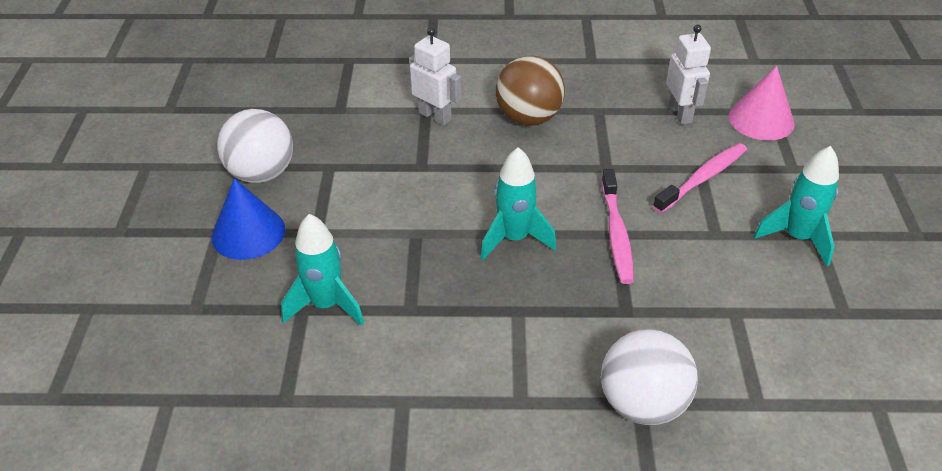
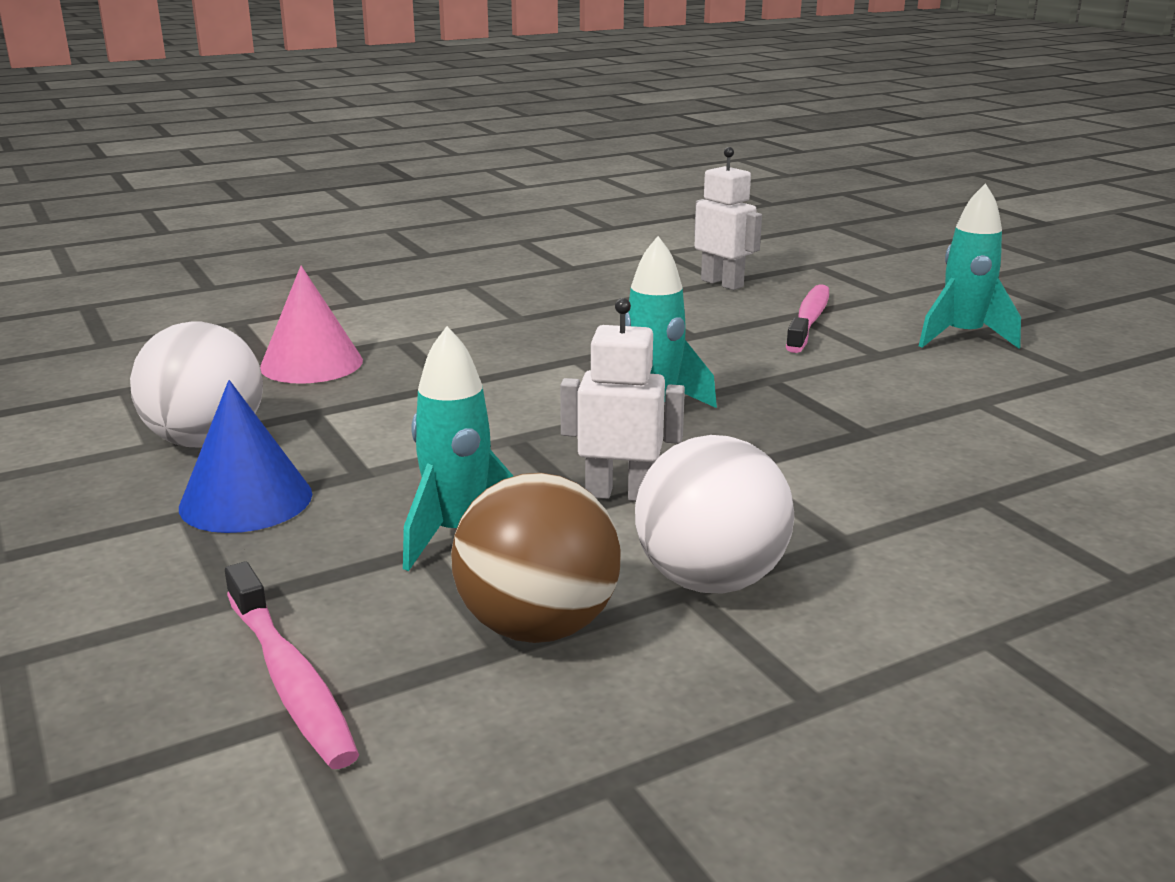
camera: 30 degrees left, 20 degrees down
white robot [409,28,461,125] -> white robot moved to [560,298,685,501]
brown ball [496,56,565,126] -> brown ball moved to [451,473,620,643]
pink toothbrush [601,169,634,284] -> pink toothbrush moved to [225,562,359,769]
white ball [601,329,698,425] -> white ball moved to [635,435,794,594]
pink cone [729,66,795,141] -> pink cone moved to [260,266,363,384]

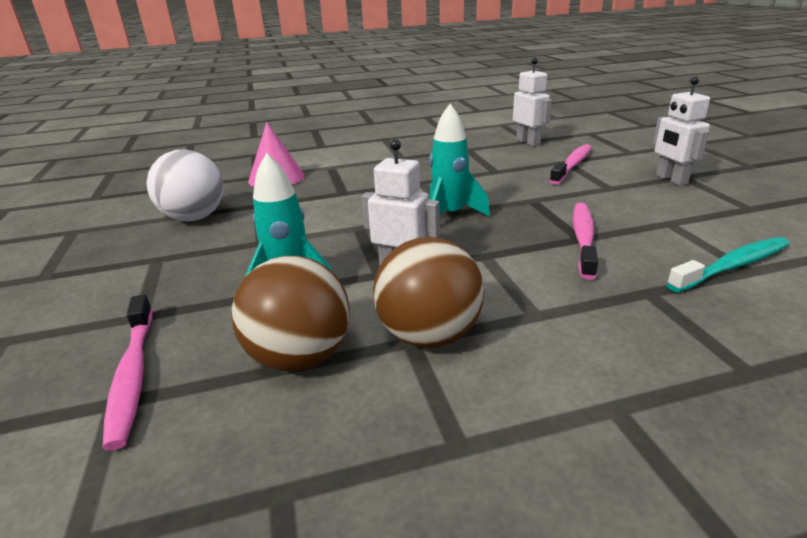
camera: 15 degrees right, 5 degrees up
blue cone [179,380,312,533] -> none
white ball [635,435,794,594] -> brown ball [373,237,484,348]
turquoise rocket [919,183,1021,349] -> white robot [653,77,710,186]
none -> pink toothbrush [573,203,598,280]
none -> turquoise toothbrush [666,237,790,292]

